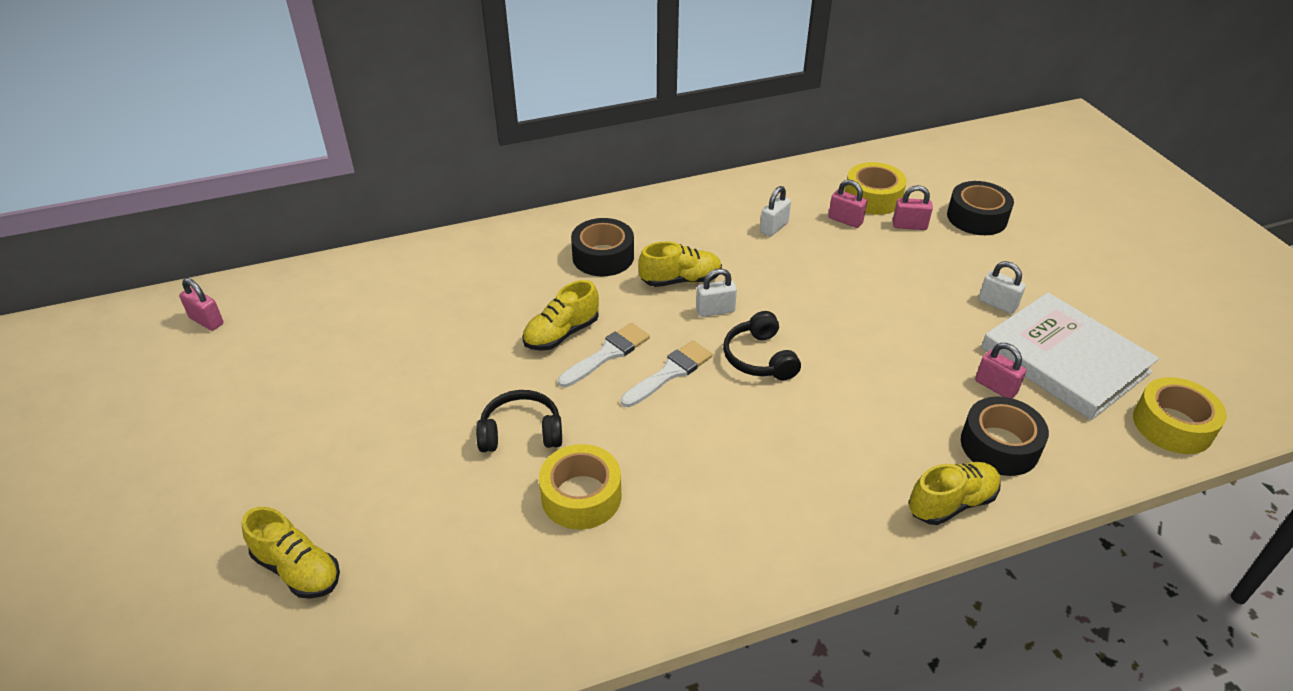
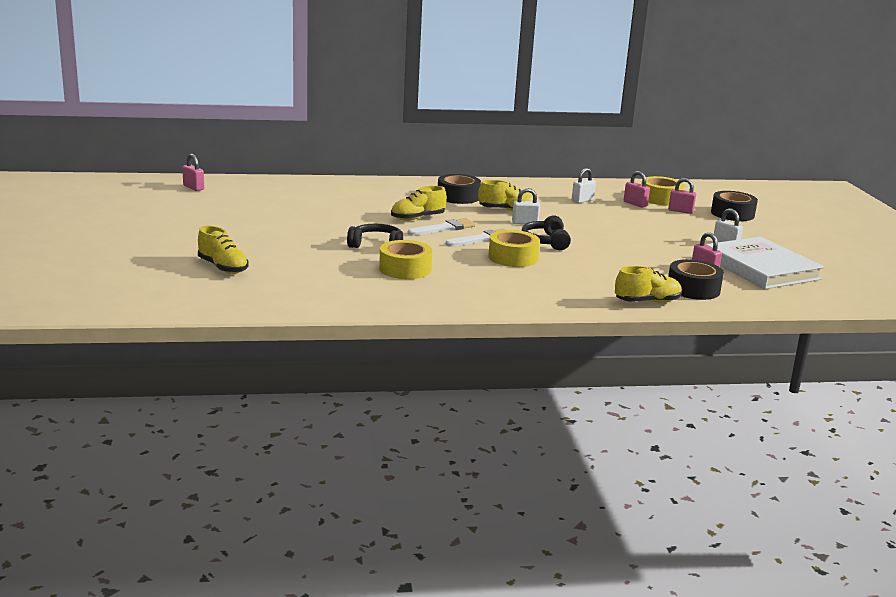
camera: 10 degrees right, 20 degrees down
yellow tape [1133,377,1227,454] -> yellow tape moved to [488,230,540,267]

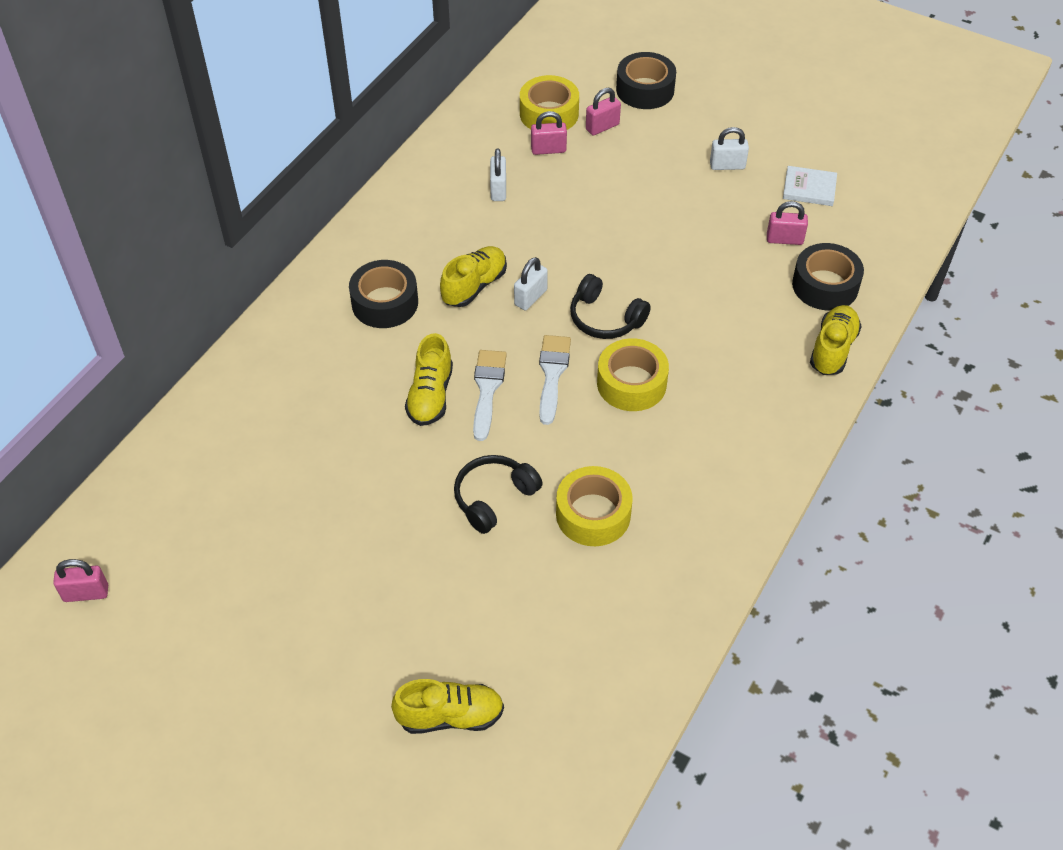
camera: 50 degrees left, 30 degrees up
white book [705,237,824,289] -> white book [783,166,837,206], size x0.44

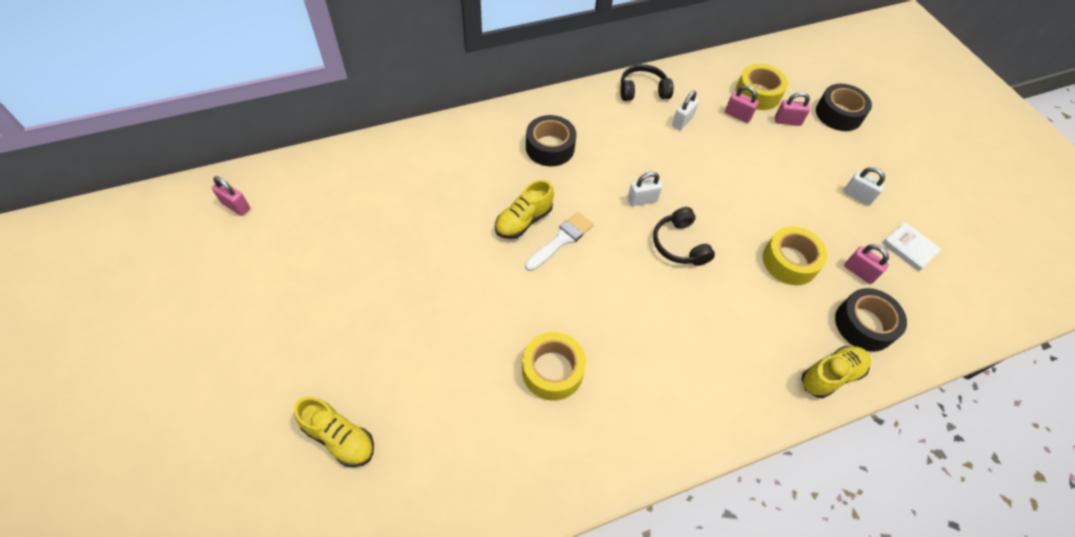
camera: 35 degrees right, 5 degrees up
yellow shoe [440,246,507,307] -> none
black headphones [454,455,543,534] -> black headphones moved to [620,64,674,101]
white brush [539,335,571,425] -> none
yellow tape [597,338,669,411] -> yellow tape moved to [763,227,828,285]

